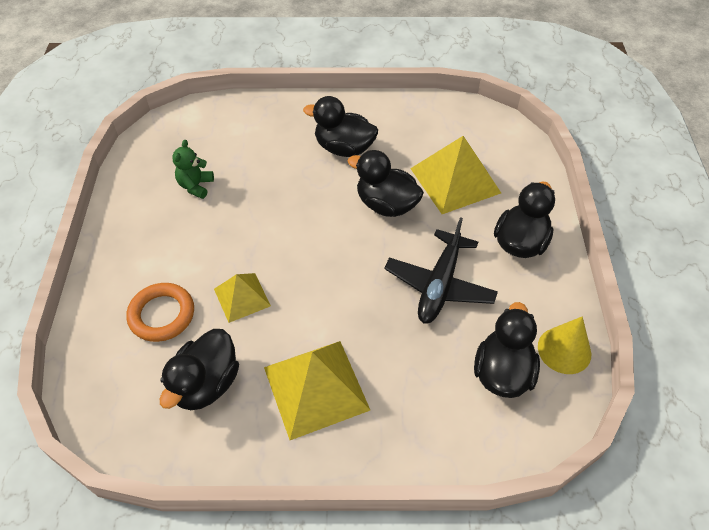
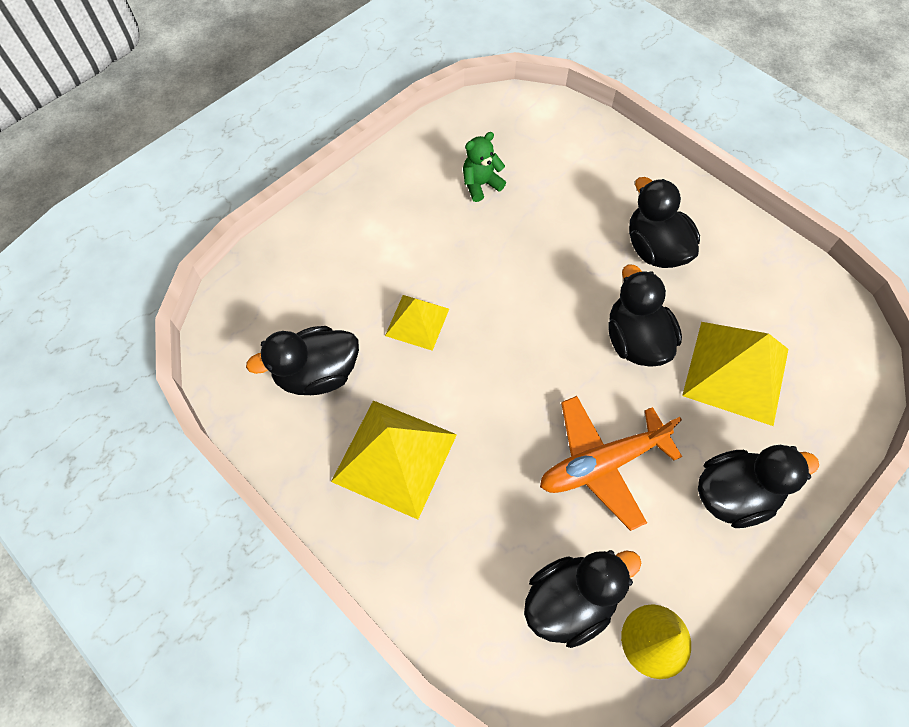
camera: 45 degrees right, 10 degrees up
orange ring [126,283,194,342] -> none
black plane [384,217,498,324] -> orange plane [540,396,682,531]

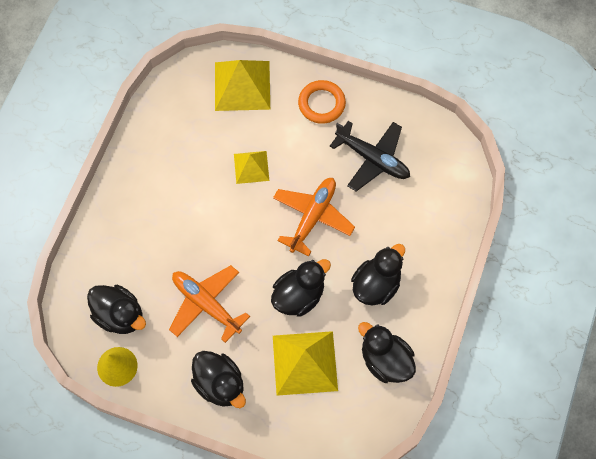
camera: 65 degrees right, 5 degrees up
black duck [246,326,359,395] -> black duck moved to [358,322,416,383]
yellow pyramid [331,400,457,519] -> yellow pyramid moved to [215,60,270,111]
green teddy bear [463,132,506,202] -> black plane [330,121,410,191]
none -> orange plane [273,178,355,256]
none -> orange ring [298,80,346,124]

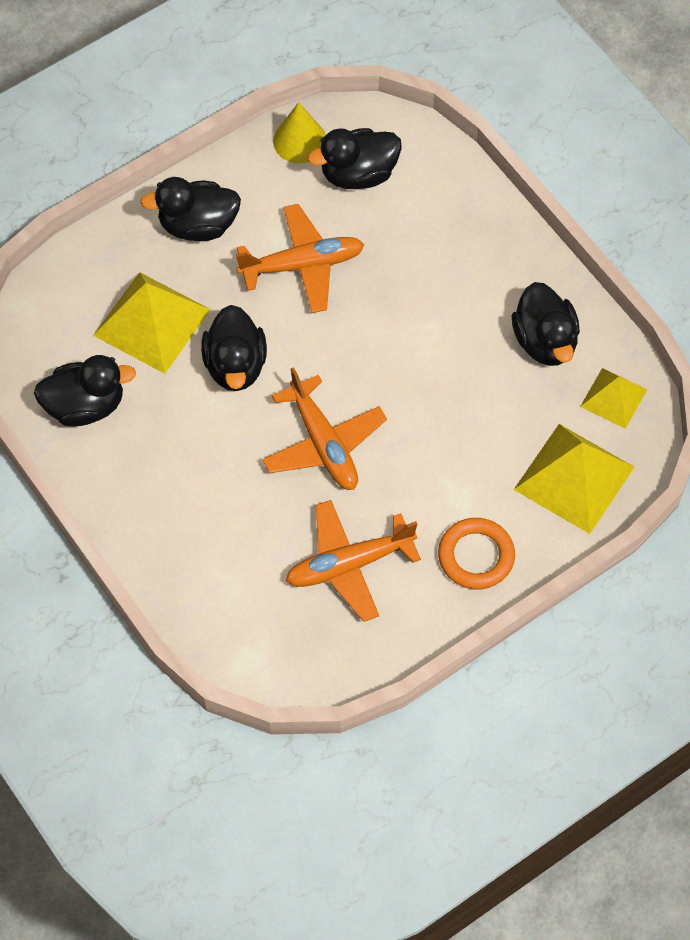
camera: 125 degrees right, 5 degrees down
yellow pyramid [234,151,269,184] -> yellow pyramid moved to [580,368,648,429]
black plane [330,121,410,191] -> orange plane [286,500,421,622]
black duck [351,244,405,305] -> black duck moved to [512,282,580,366]

